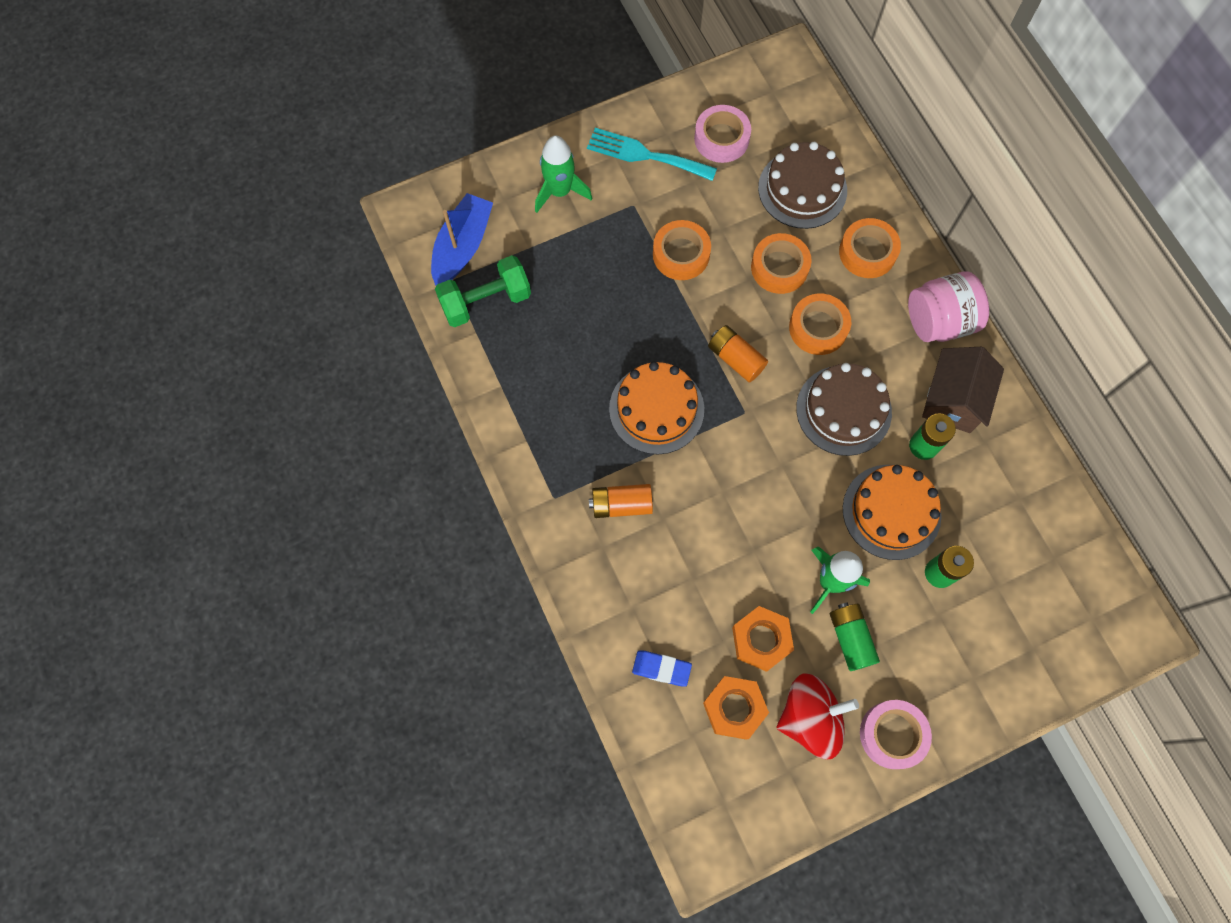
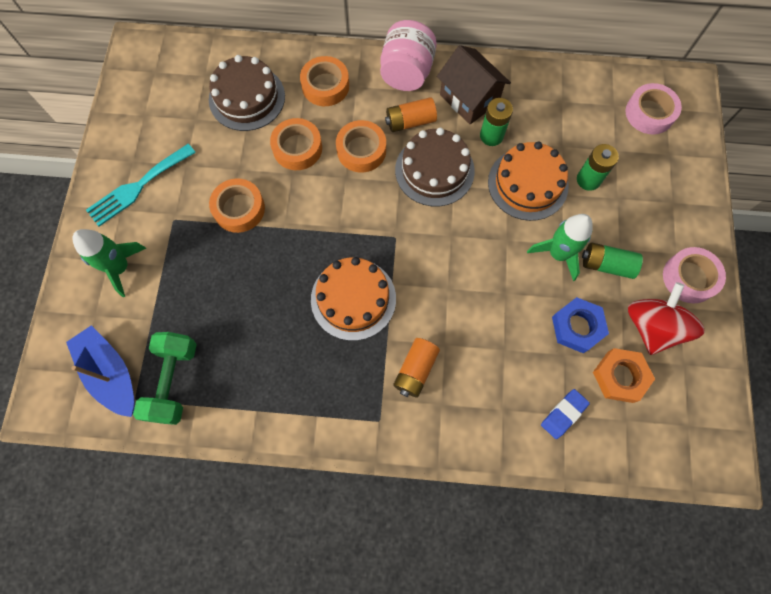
camera: 60 degrees left, 0 degrees up
pink tape [694,105,751,163] -> pink tape moved to [625,83,682,134]
orange battery [708,325,768,382] -> orange battery moved to [385,97,437,132]
orange nut [732,606,794,672] -> blue nut [552,297,609,353]

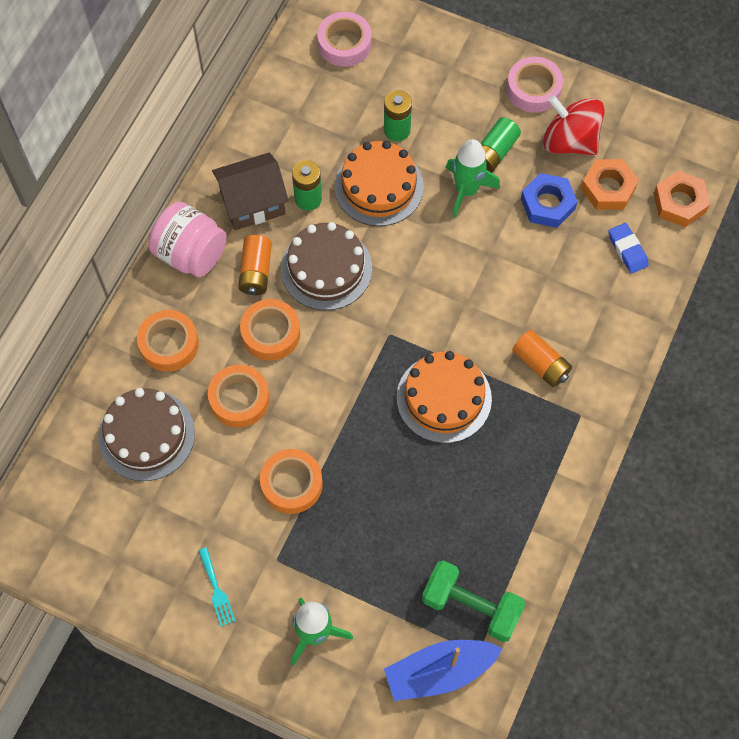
camera: 70 degrees left, 5 degrees down
turquoise fork [86,144,196,226] -> turquoise fork [198,547,235,627], size x0.54
none -> orange nut [654,171,710,227]

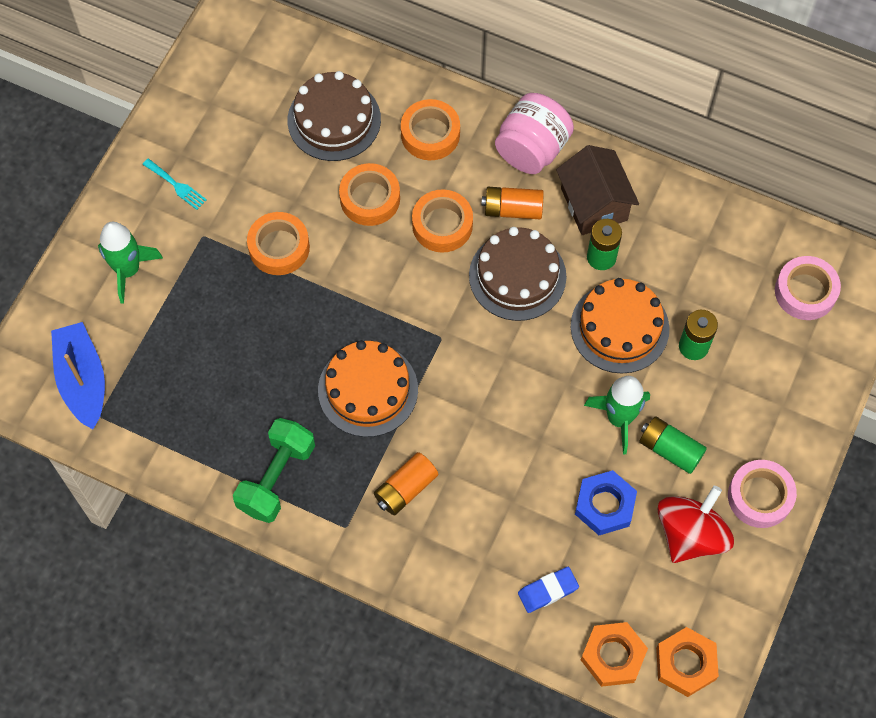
camera: 90 degrees right, 0 degrees up
turquoise fork [198,547,235,627] -> turquoise fork turned 120 degrees counterclockwise [142,158,207,210]
green dumbbell [422,560,526,642] -> green dumbbell moved to [233,418,315,523]
orange nut [581,159,639,210] -> orange nut moved to [656,627,719,697]

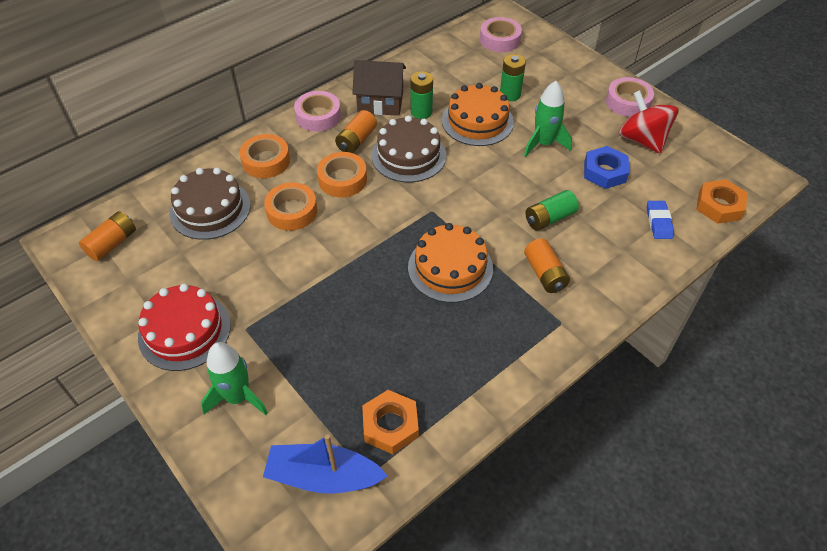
camera: 65 degrees left, 15 degrees down
turquoise fork [142,158,207,210] -> red cake [138,284,231,371]
green dumbbell [233,418,315,523] -> none
orange tape [247,212,310,275] -> none
pink jar [495,93,574,174] -> pink tape [294,91,341,132]
green battery [639,416,707,474] -> green battery moved to [525,190,579,230]
orange nut [656,627,719,697] -> orange nut moved to [362,390,419,454]
none -> orange battery [79,211,136,261]

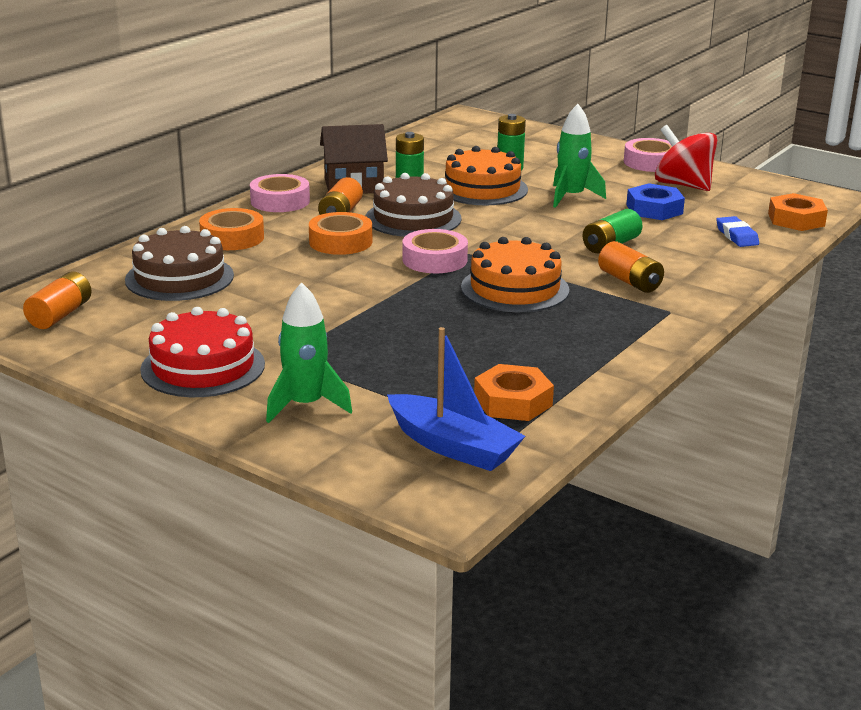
camera: 15 degrees left, 25 degrees down
blue boat [263,434,387,494] -> blue boat turned 135 degrees counterclockwise [387,327,525,471]
orange tape [264,182,317,231] -> none
pink tape [480,17,522,52] -> pink tape moved to [402,229,468,273]

